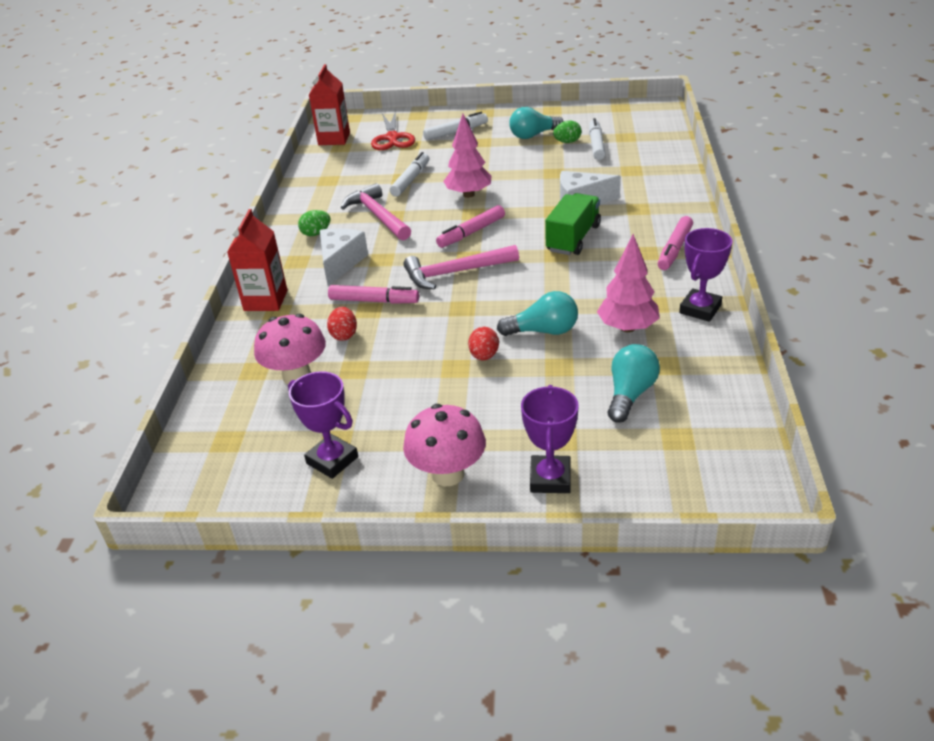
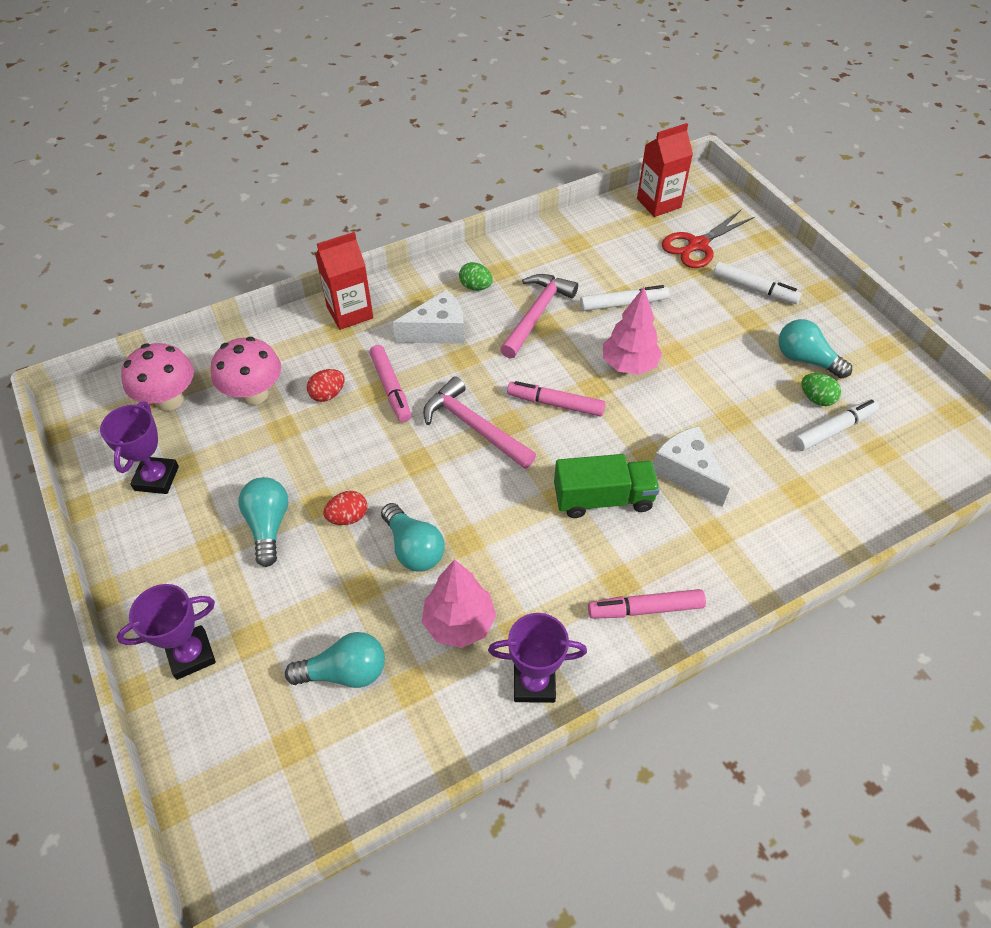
camera: 55 degrees right, 15 degrees up
pink mushroom [403,404,486,486] -> pink mushroom moved to [121,343,194,411]
none -> turquoise light bulb [238,477,288,567]

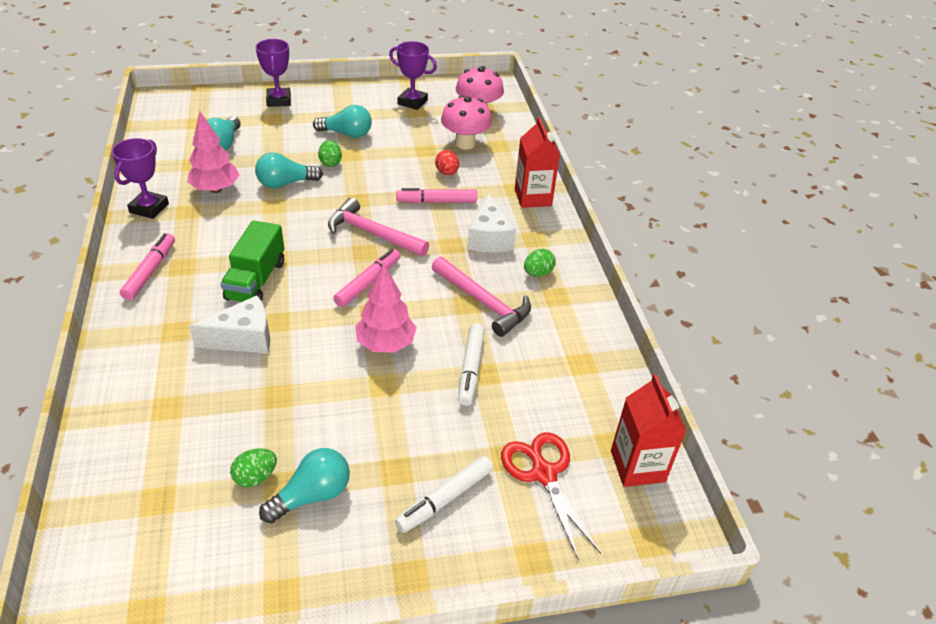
camera: 105 degrees right, 10 degrees down
red egg [323,491,367,525] -> green egg [318,140,342,167]
pink hammer [423,376,536,469] -> pink hammer turned 120 degrees counterclockwise [328,198,429,257]
white marker [793,399,879,451] -> none

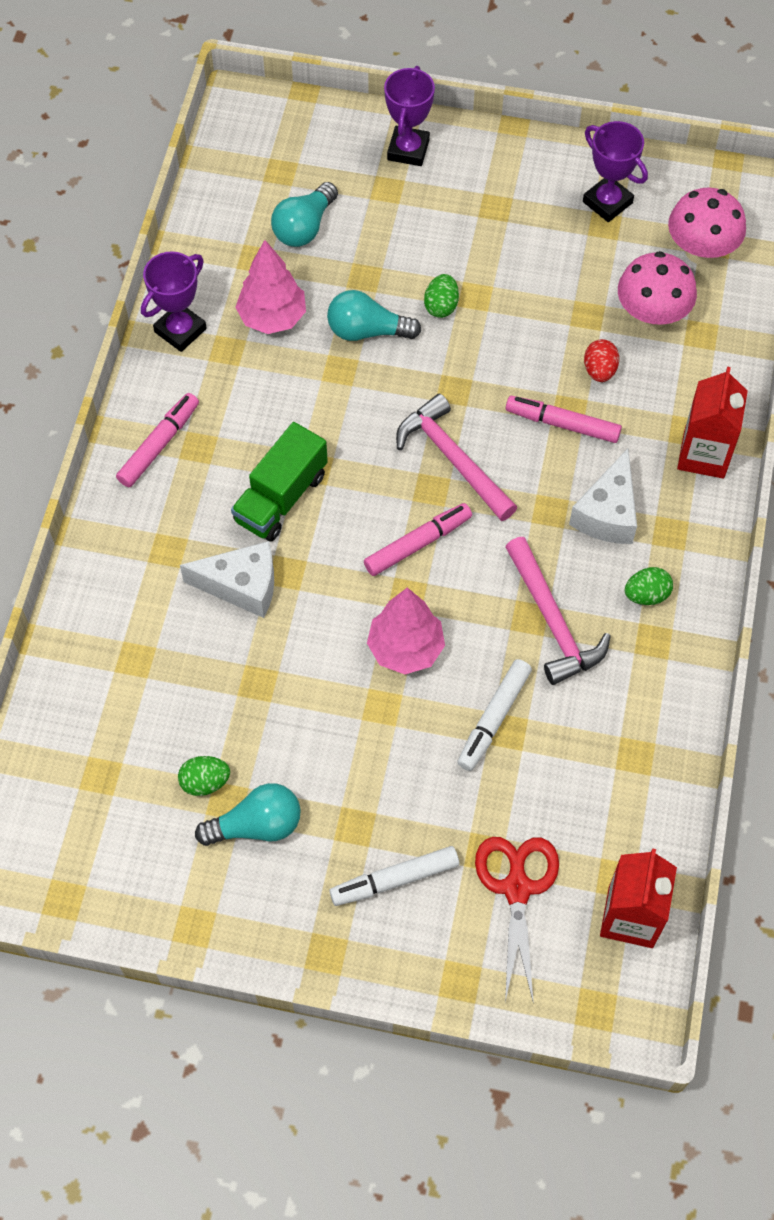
camera: 25 degrees right, 20 degrees up
turquoise light bulb [313,105,372,138] -> none

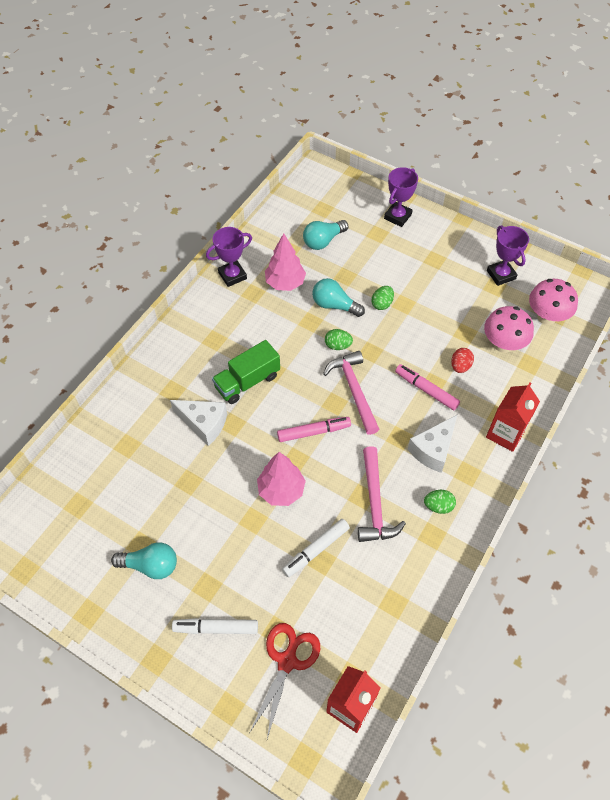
camera: 20 degrees right, 5 degrees down
pink marker [116,393,199,487] -> none
green egg [178,756,230,796] -> green egg moved to [325,329,353,350]

